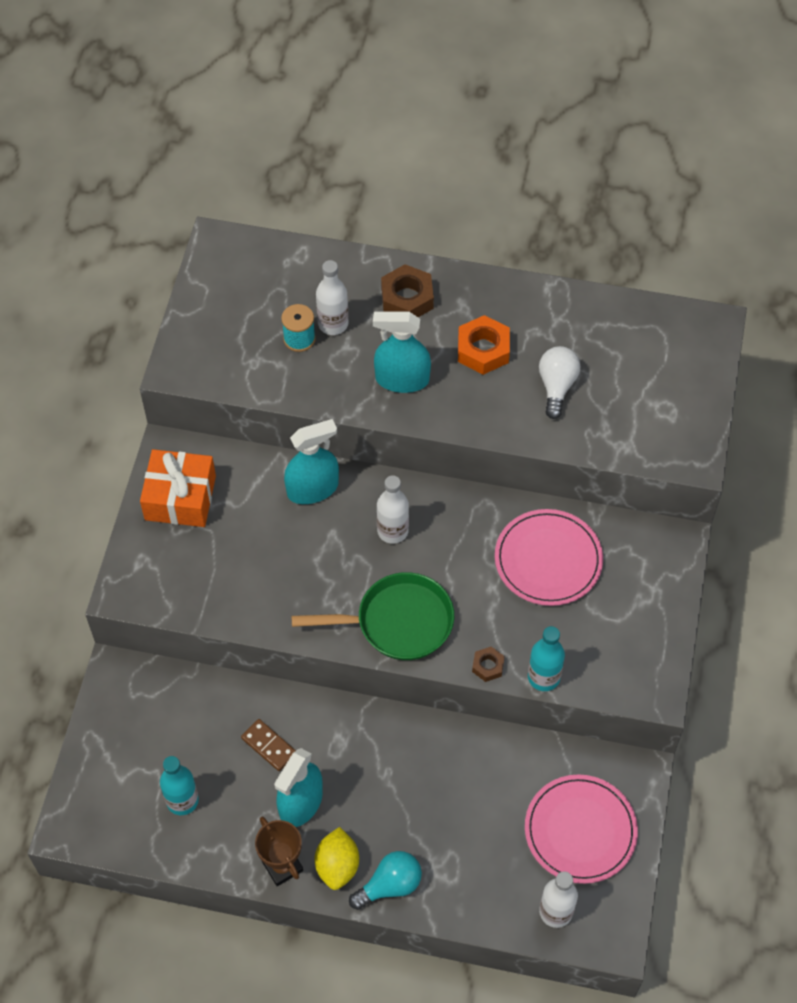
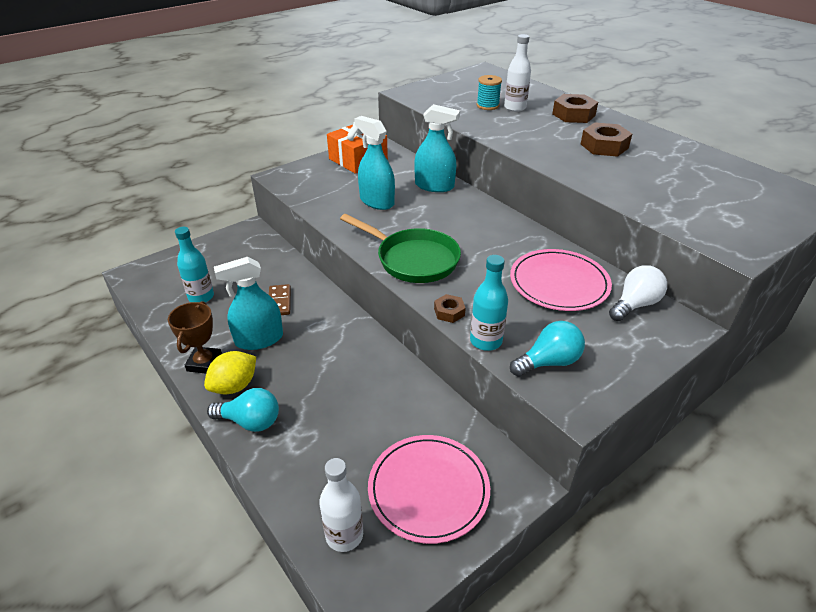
camera: 40 degrees right, 20 degrees down
turquoise spray bottle [373,311,431,393] -> turquoise spray bottle moved to [354,116,395,210]
white bottle [377,475,409,544] -> none
orange nut [458,315,510,375] -> brown nut [581,122,632,157]
white light bulb [539,346,581,419] -> white light bulb moved to [609,265,667,321]
none -> turquoise light bulb [510,321,585,377]

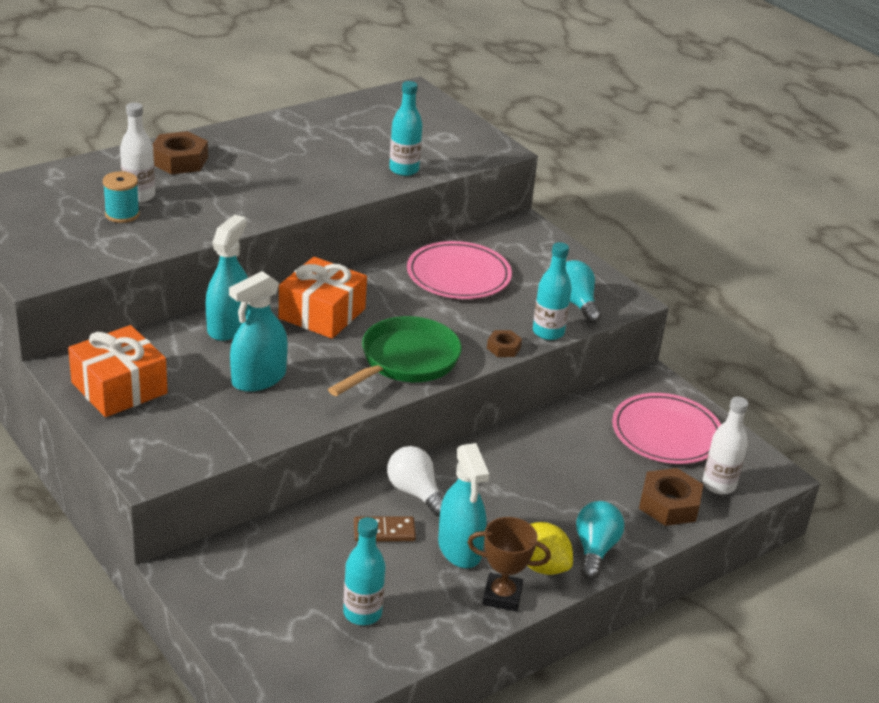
camera: 90 degrees left, 5 degrees down
brown nut [581,122,632,157] -> brown nut moved to [639,468,703,526]
white light bulb [609,265,667,321] -> white light bulb moved to [387,446,443,517]
none -> orange gift [279,257,367,339]
none -> turquoise bottle [389,81,423,176]

